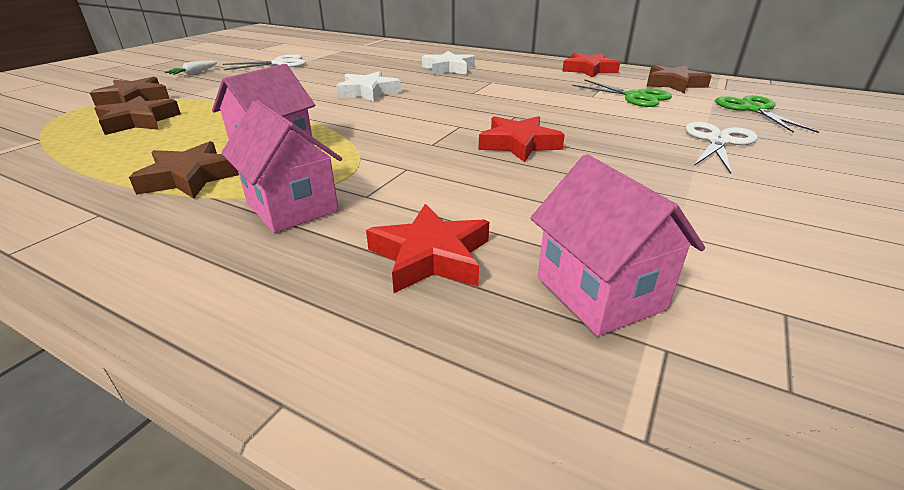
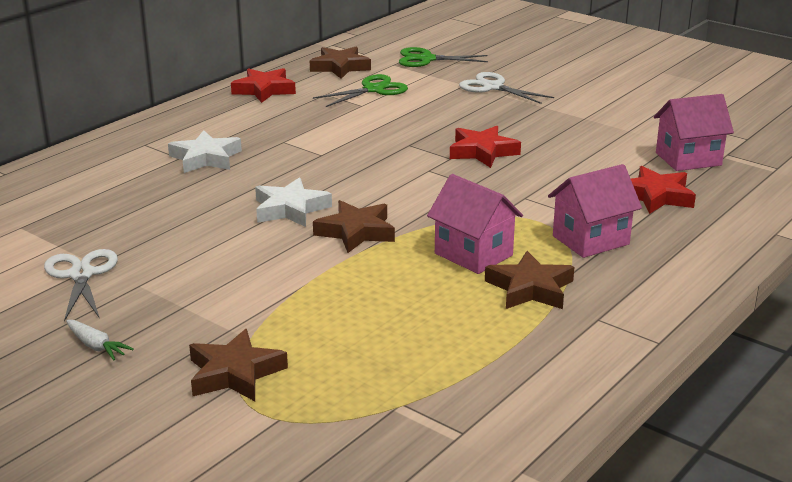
camera: 80 degrees left, 5 degrees down
brown star [94,96,181,135] -> brown star moved to [313,200,395,253]

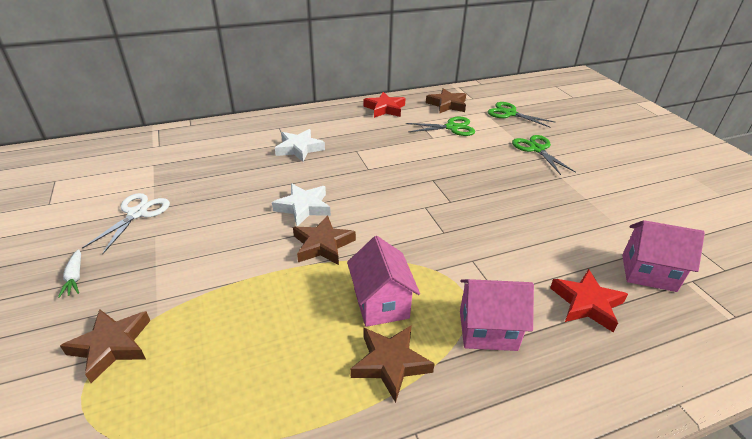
camera: 30 degrees right, 10 degrees up
red star [450,126,521,168] -> none
white scissors [459,72,554,104] -> green scissors [512,135,576,175]

